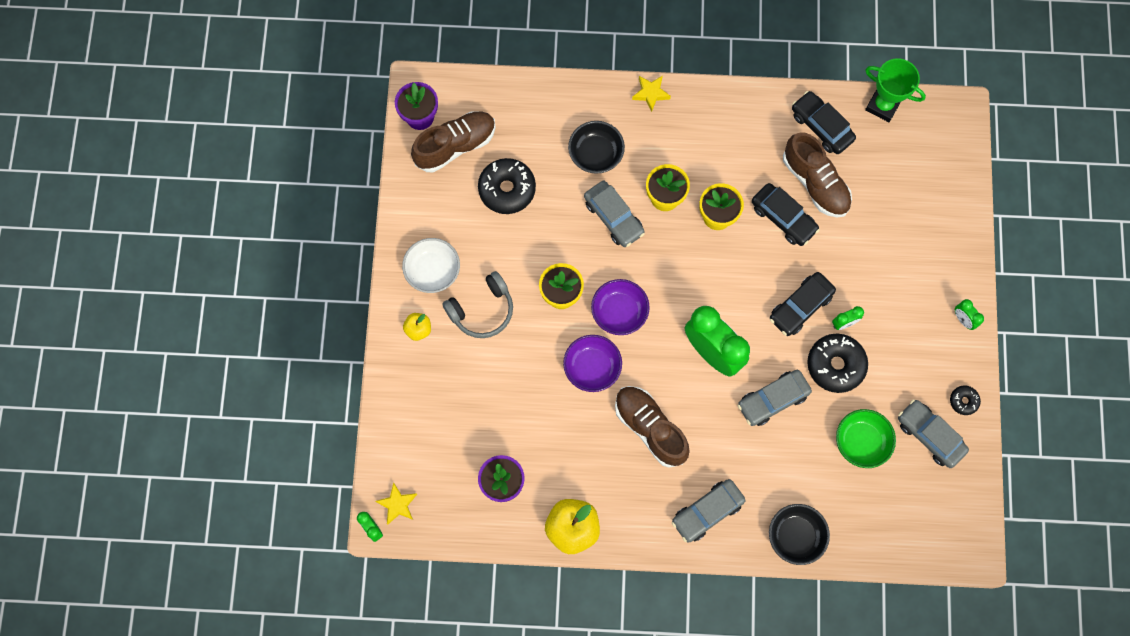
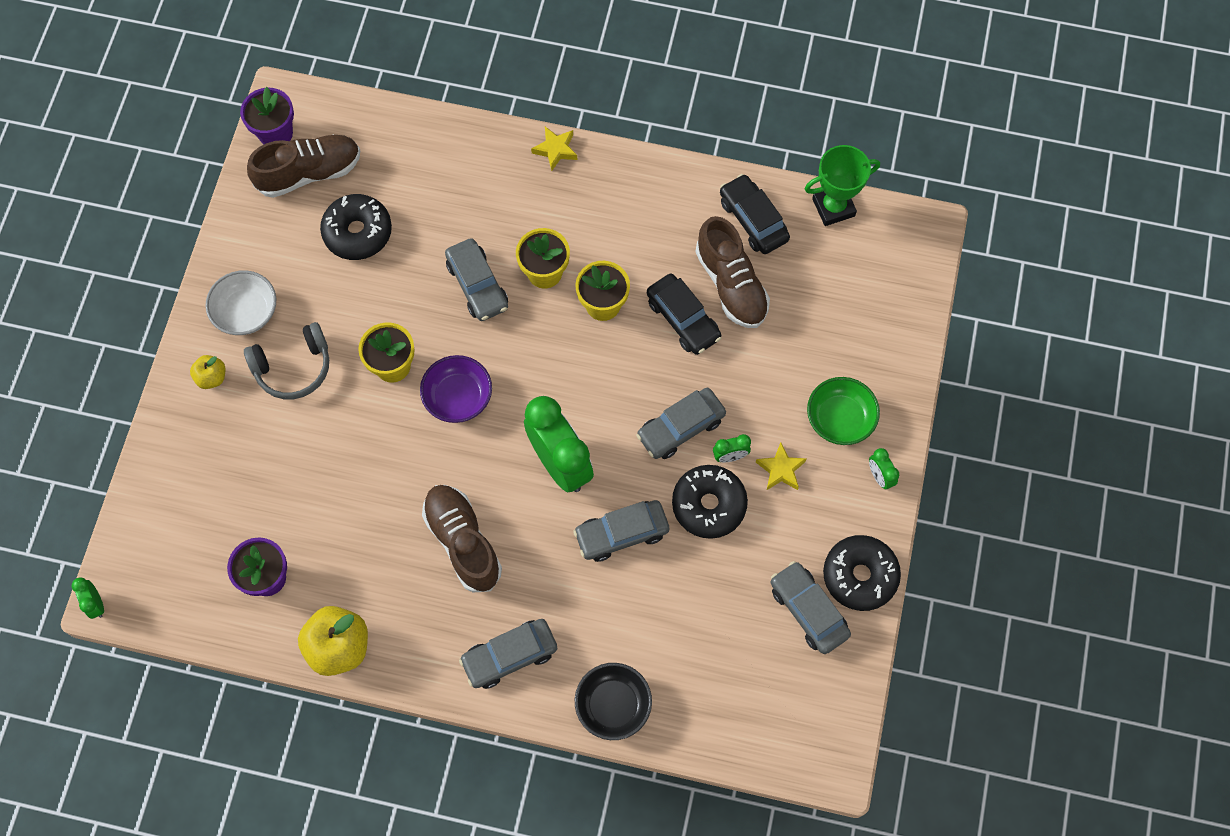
camera: 10 degrees right, 5 degrees down
yellow star [376,482,417,524] -> yellow star moved to [756,442,807,491]
purple bowl [563,335,622,392] -> none
black bowl [568,121,625,174] -> none
black car [770,272,836,336] -> grey car [636,388,726,459]
green bowl [836,409,896,468] -> green bowl moved to [807,377,880,445]
green trophy [865,58,926,122] -> green trophy turned 60 degrees counterclockwise [805,145,880,226]
black donut [950,386,981,415] -> black donut [823,535,901,611], size x2.01

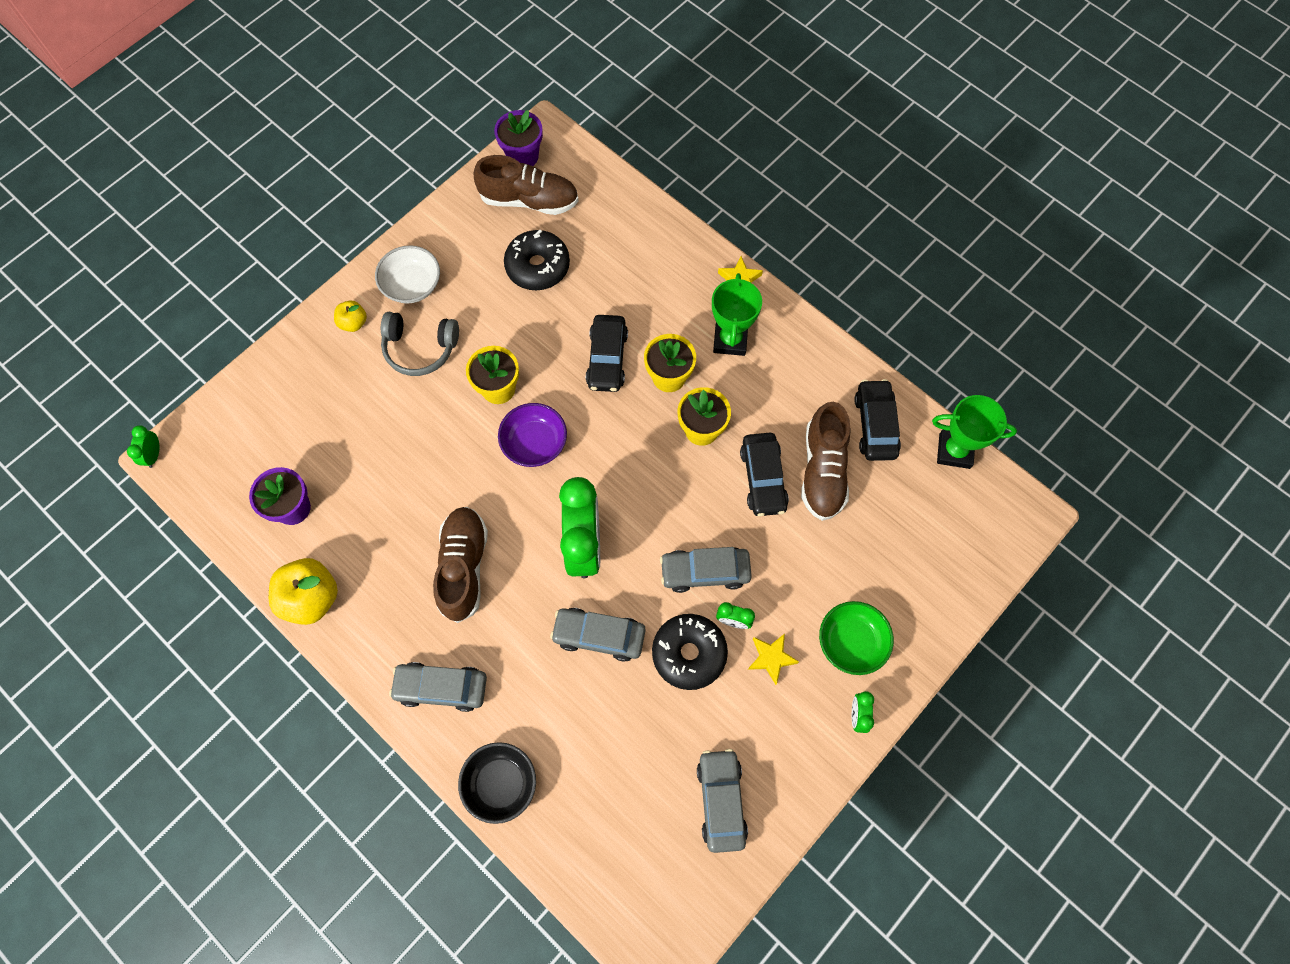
camera: 30 degrees right, 0 degrees up
grey car [445,238,508,321] -> black car [586,315,628,392]
black donut [823,535,901,611] -> none
none -> green trophy [712,273,762,356]

